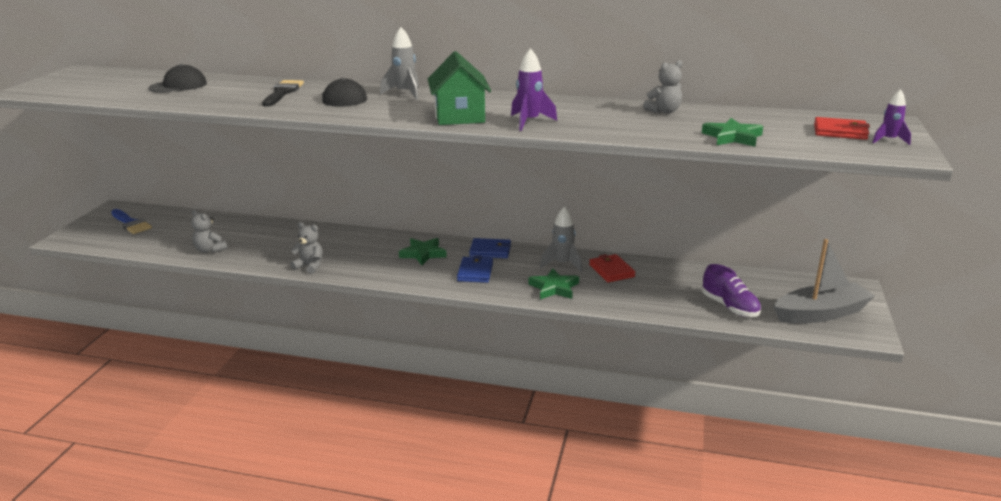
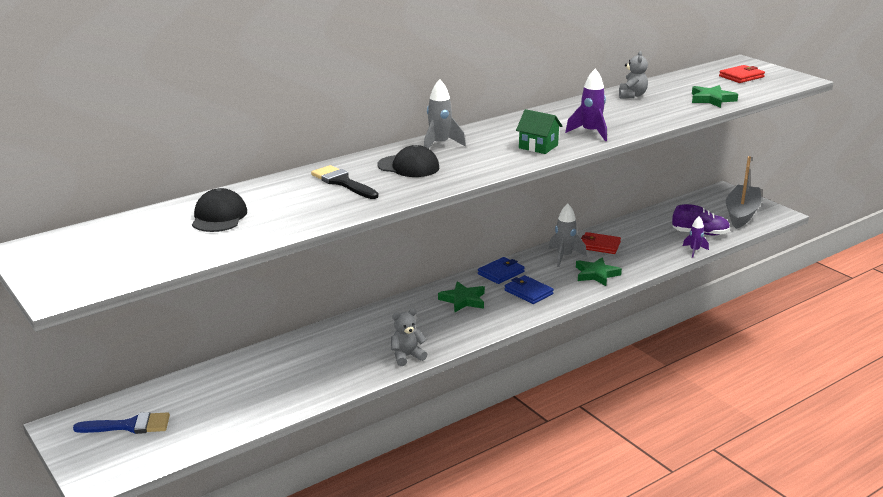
camera: 50 degrees left, 0 degrees up
grey teddy bear [191,209,227,253] -> none
green house [428,51,491,125] -> green house [516,109,562,154], size x0.64
purple rocket [872,89,911,145] -> purple rocket moved to [683,216,709,258]

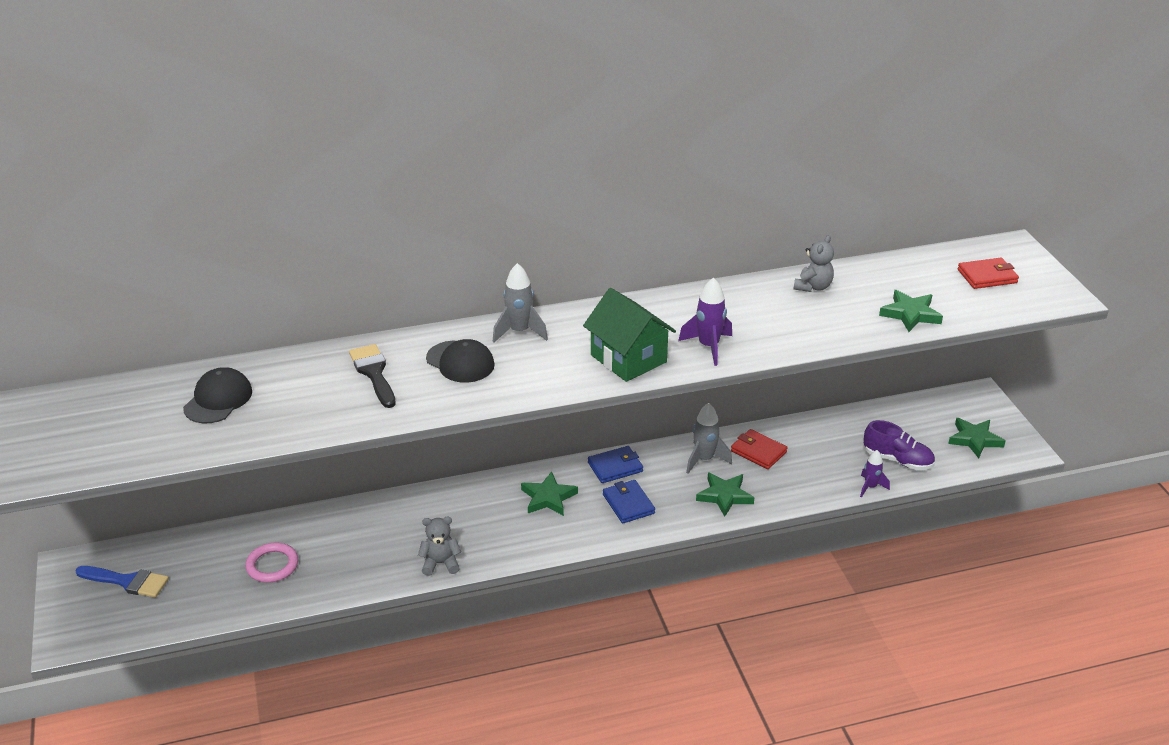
camera: 20 degrees right, 10 degrees up
green house [516,109,562,154] -> green house [583,288,676,382], size x1.55
grey boat [726,156,761,229] -> green star [948,418,1005,458]
none -> pink ring [245,543,298,583]

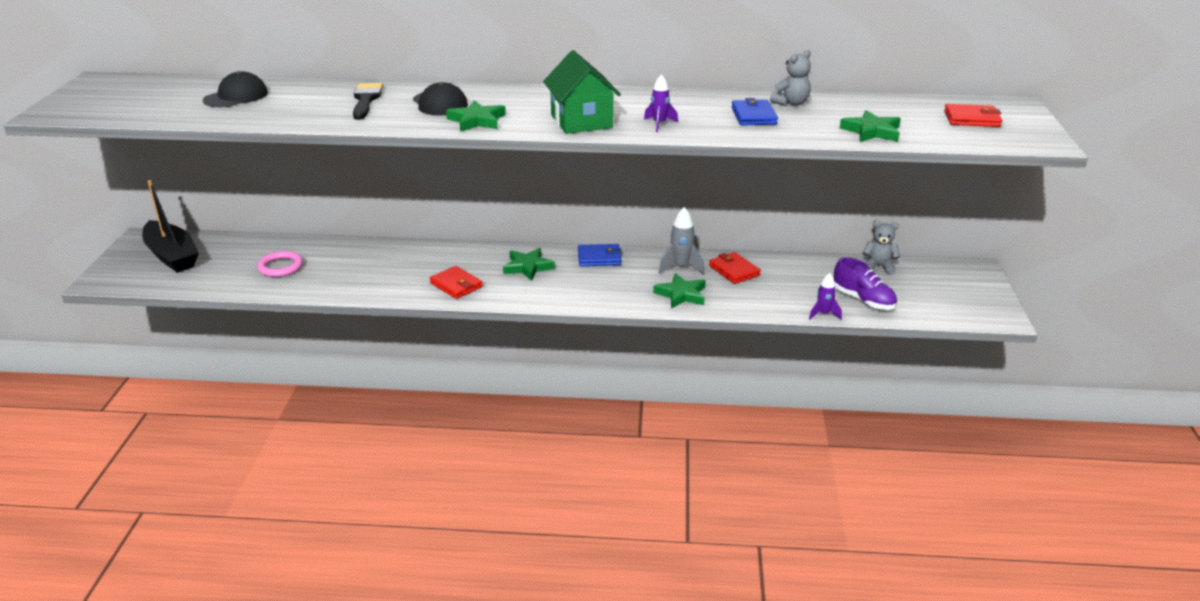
camera: 20 degrees right, 5 degrees down
blue brush [75,566,169,598] -> black boat [142,180,199,273]
grey teddy bear [418,517,461,576] -> grey teddy bear moved to [862,220,900,275]
grey rocket [493,263,548,343] -> none
blue wallet [603,480,655,523] -> blue wallet moved to [732,98,778,126]
purple rocket [678,277,732,366] -> purple rocket [644,74,678,132], size x0.66
green star [948,418,1005,458] -> green star moved to [446,100,506,132]
none -> red wallet [430,266,483,299]

